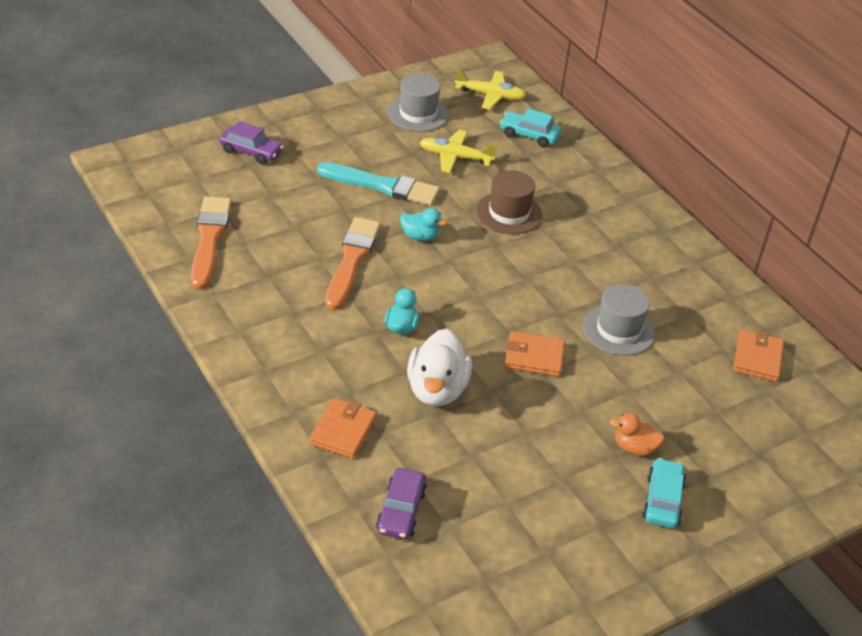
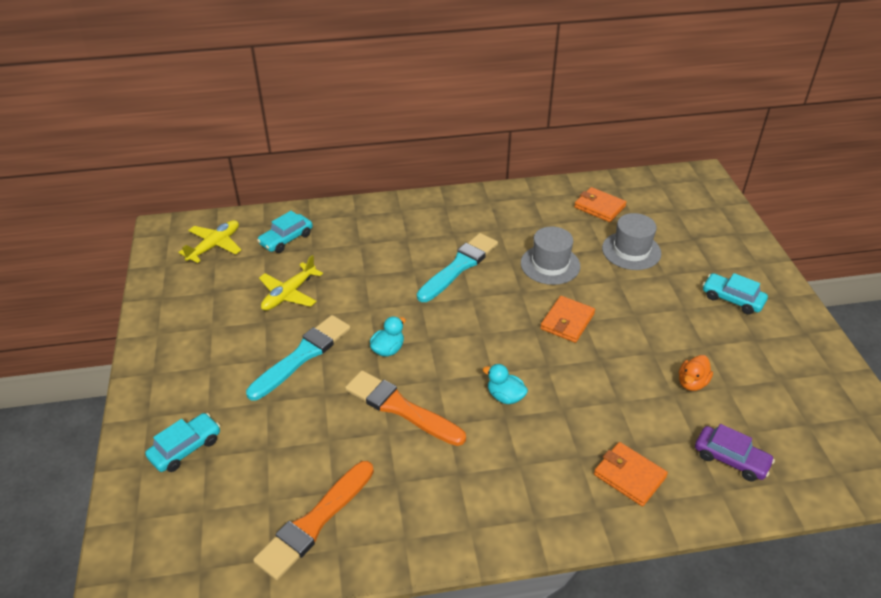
camera: 65 degrees left, 0 degrees up
orange brush [191,197,231,289] -> orange brush turned 75 degrees counterclockwise [253,461,374,580]
purple car [219,121,284,164] -> turquoise car [145,413,220,472]
grey hat [388,74,449,132] -> grey hat moved to [602,213,661,270]
white duck [407,329,472,406] -> none
brown hat [476,170,542,234] -> none
orange duck [609,413,665,456] -> orange duck moved to [679,355,713,391]
none -> turquoise brush [417,233,498,302]

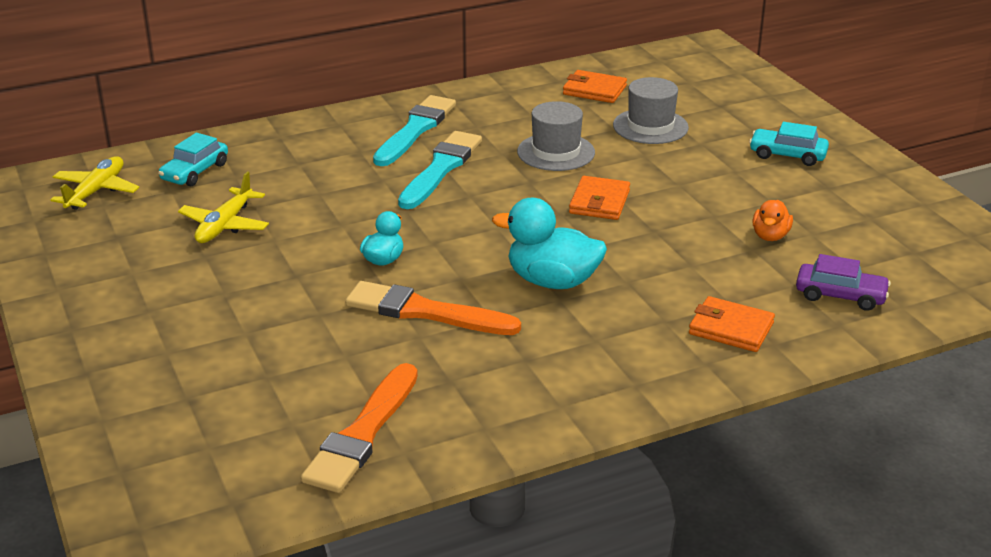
camera: 15 degrees left, 10 degrees down
turquoise car [145,413,220,472] -> none
turquoise brush [246,315,351,401] -> turquoise brush moved to [373,95,456,166]
turquoise duck [483,364,528,404] -> turquoise duck [492,198,607,289], size x1.81

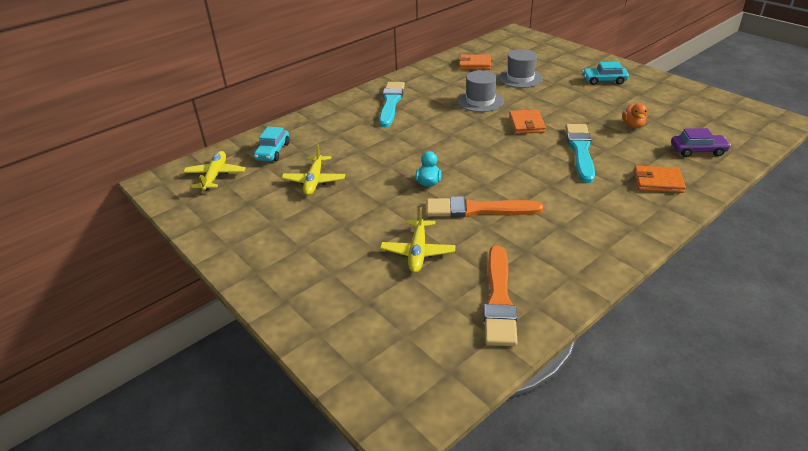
camera: 15 degrees left, 5 degrees up
turquoise brush [398,131,482,209] -> turquoise brush moved to [565,124,595,183]
turquoise duck [492,198,607,289] -> none
none -> yellow plane [380,207,455,273]

